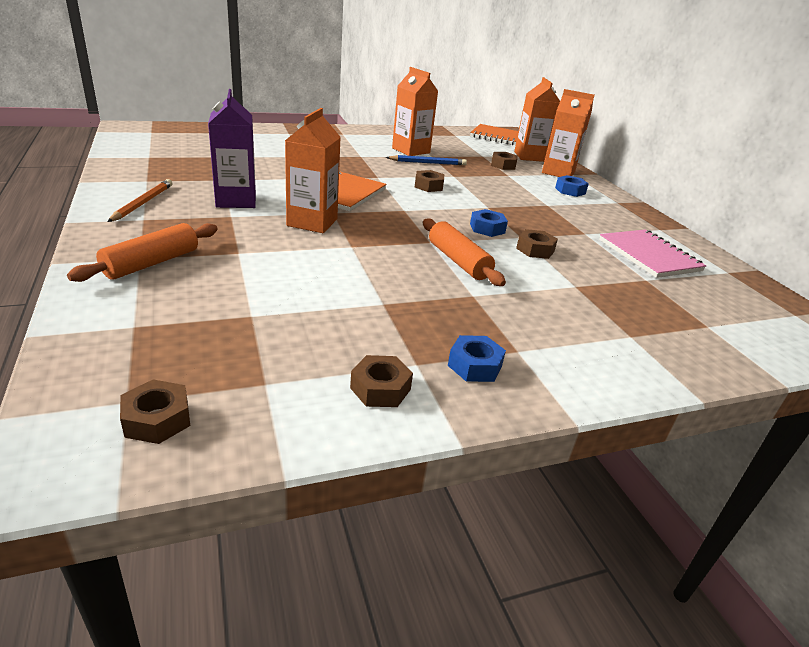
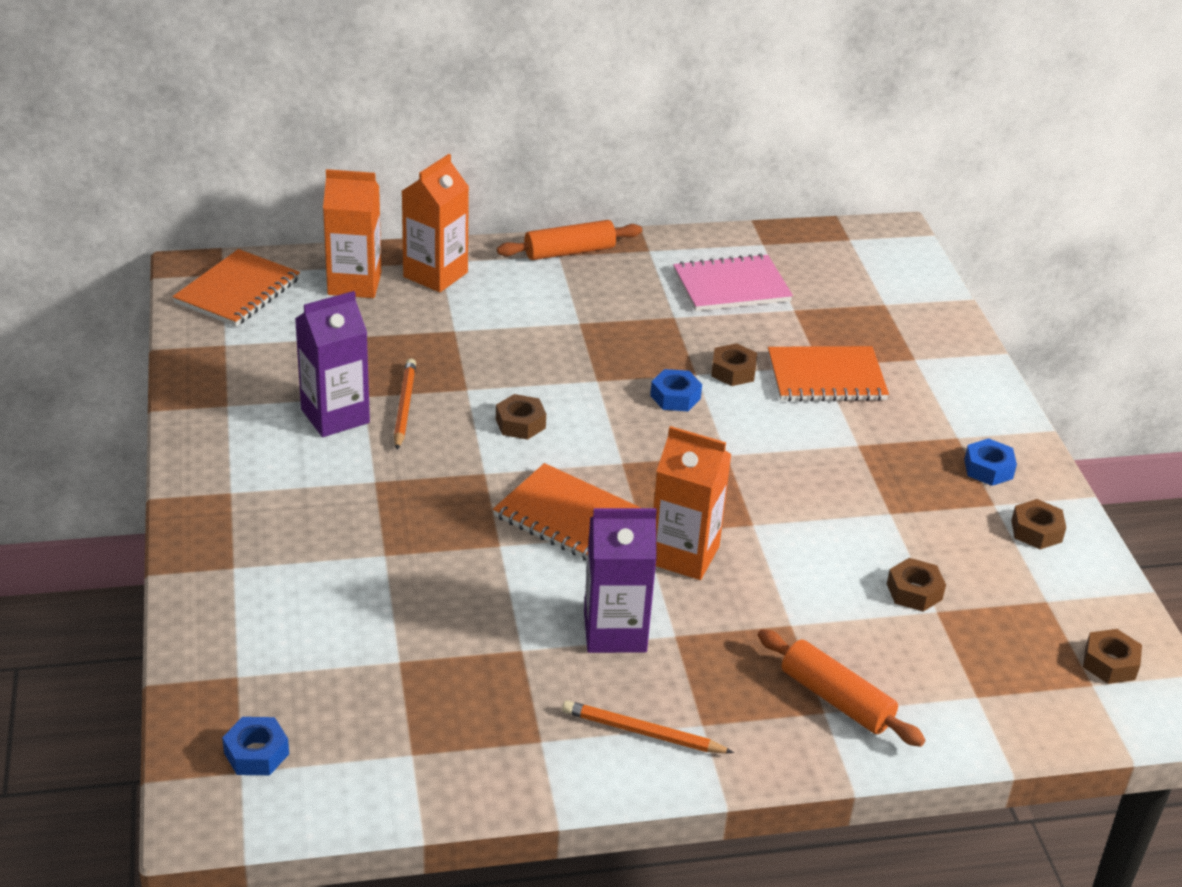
camera: 80 degrees left, 5 degrees up
blue pencil [386,155,467,165] -> orange pencil [394,359,416,450]
orange carton [392,67,438,156] -> purple carton [295,291,370,437]
orange rolling pin [423,218,506,286] -> orange rolling pin moved to [497,220,642,260]
brown nut [491,152,518,170] -> brown nut moved to [887,558,946,612]
blue nut [555,175,589,197] -> blue nut moved to [222,717,289,775]
none -> orange notebook [768,346,889,402]

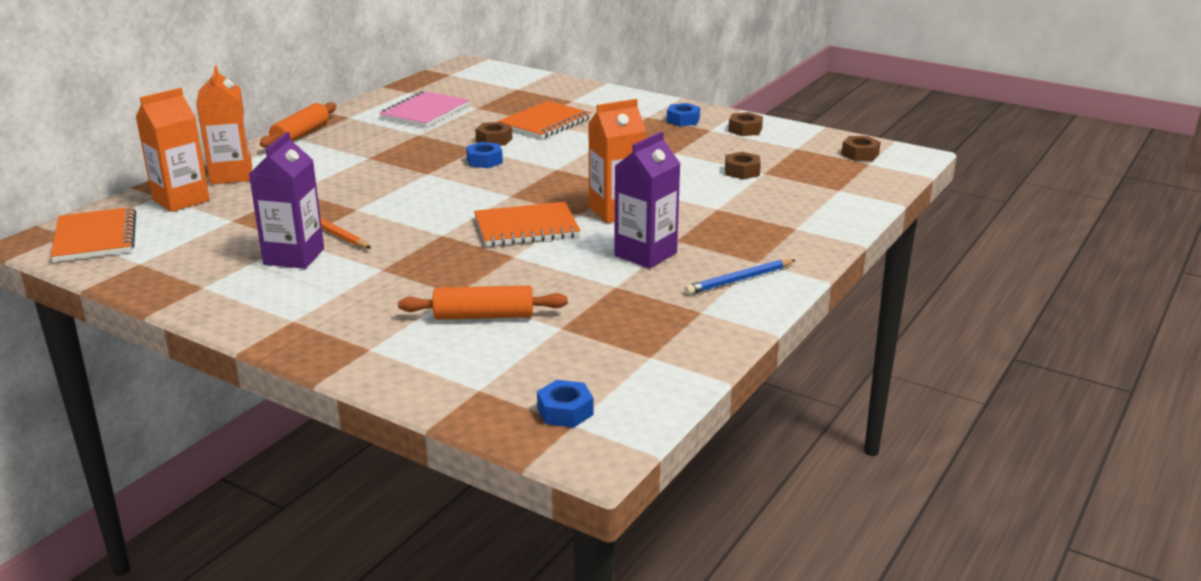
camera: 45 degrees left, 10 degrees down
brown nut [496,394,546,440] -> none
orange pencil [562,700,734,753] -> blue pencil [684,259,795,295]
orange rolling pin [758,629,926,747] -> orange rolling pin moved to [398,285,568,320]

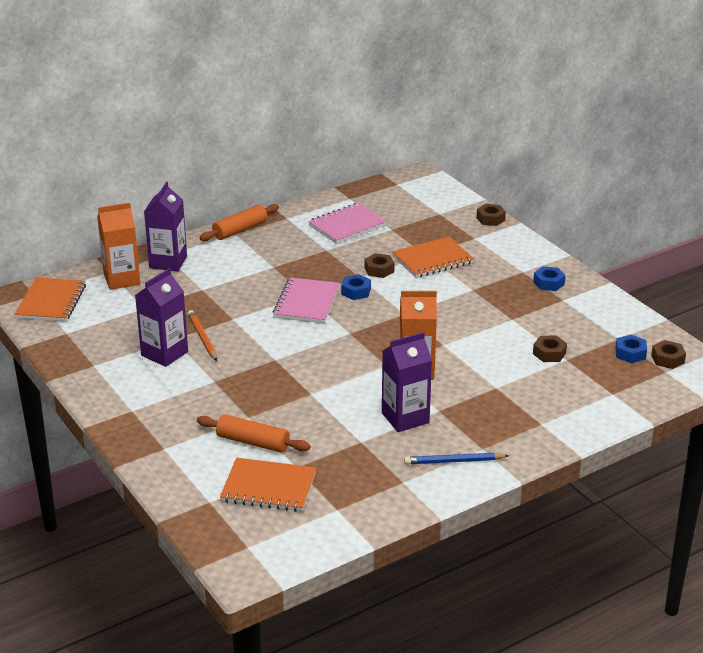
camera: 25 degrees right, 5 degrees up
orange carton [196,66,252,184] -> purple carton [144,182,187,271]
orange notebook [474,202,581,247] -> orange notebook moved to [220,458,316,512]
blue nut [537,380,593,427] -> blue nut moved to [615,335,647,363]
brown nut [728,112,763,136] -> brown nut moved to [476,204,506,226]
none -> pink notebook [273,277,340,323]

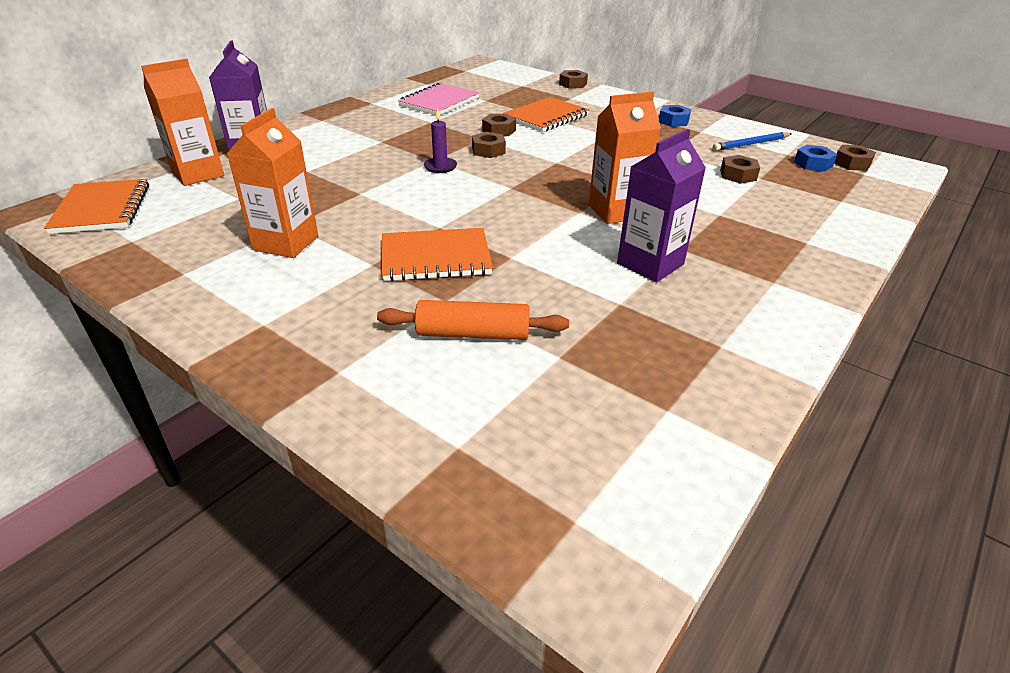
camera: 20 degrees left, 5 degrees up
purple carton [135,268,188,367] -> orange carton [227,108,318,258]
orange pencil [188,310,217,361] -> none
orange rolling pin [199,204,279,241] -> none
orange notebook [220,458,316,512] -> orange notebook moved to [382,228,493,281]
pink notebook [273,277,340,323] -> purple candle [424,108,457,173]
blue nut [341,274,371,300] -> brown nut [472,132,506,158]
blue pencil [404,453,509,465] -> blue pencil moved to [713,132,792,151]

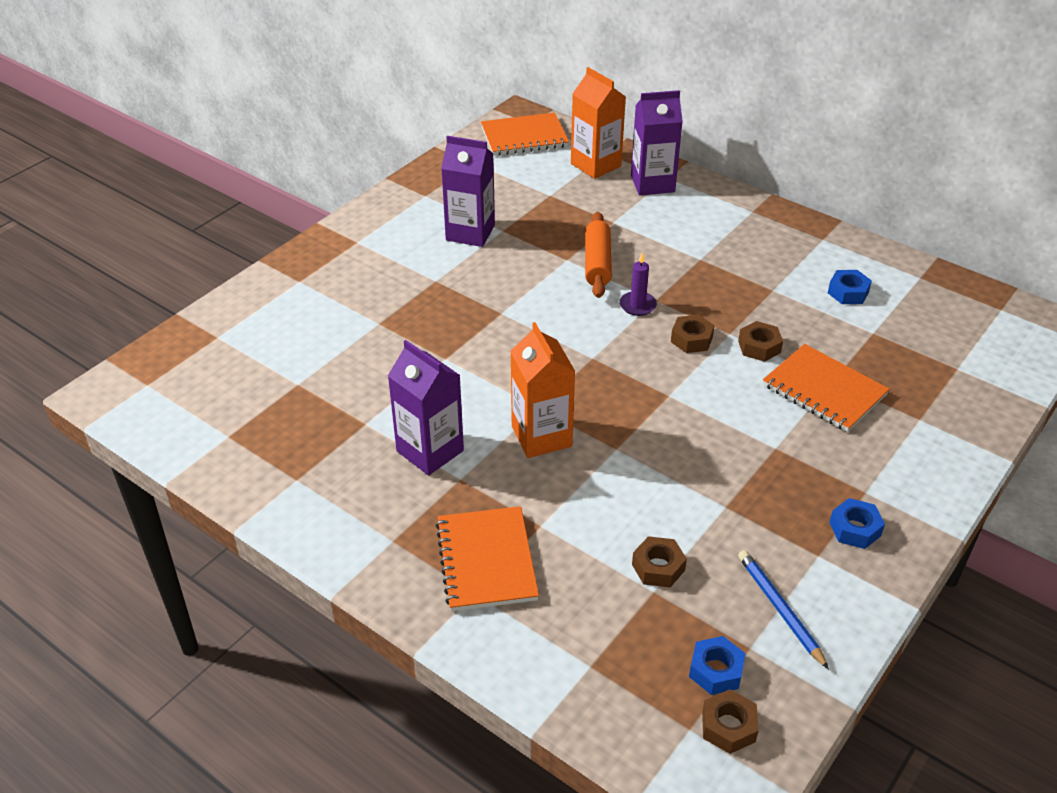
camera: 90 degrees right, 5 degrees up
orange carton [227,108,318,258] -> purple carton [441,136,495,247]
orange rolling pin [377,300,569,340] -> orange rolling pin moved to [585,212,612,298]
orange notebook [382,228,493,281] -> orange notebook moved to [436,506,539,611]
pink notebook [398,83,480,115] -> blue nut [828,270,872,304]
brown nut [559,70,588,89] -> none

